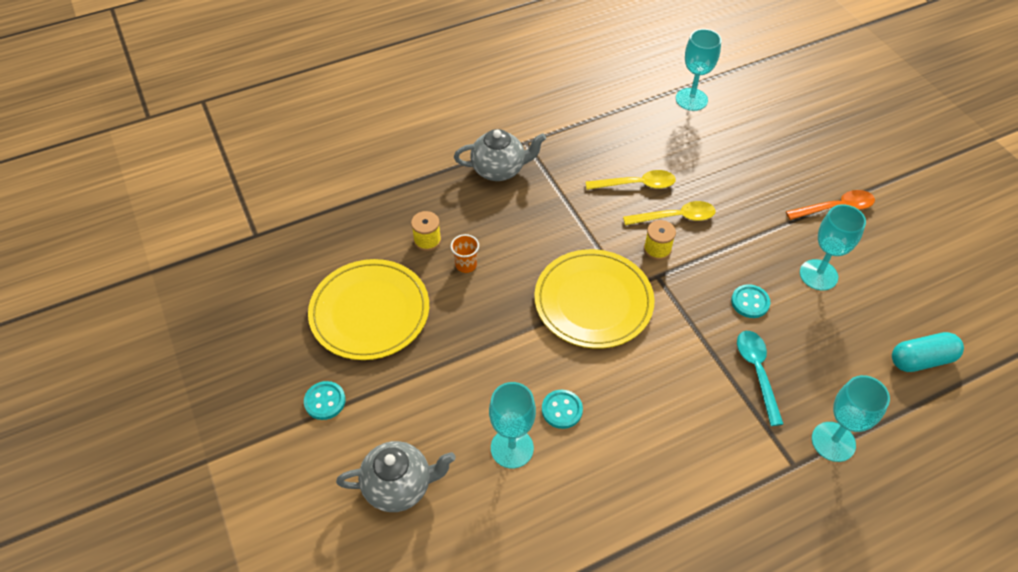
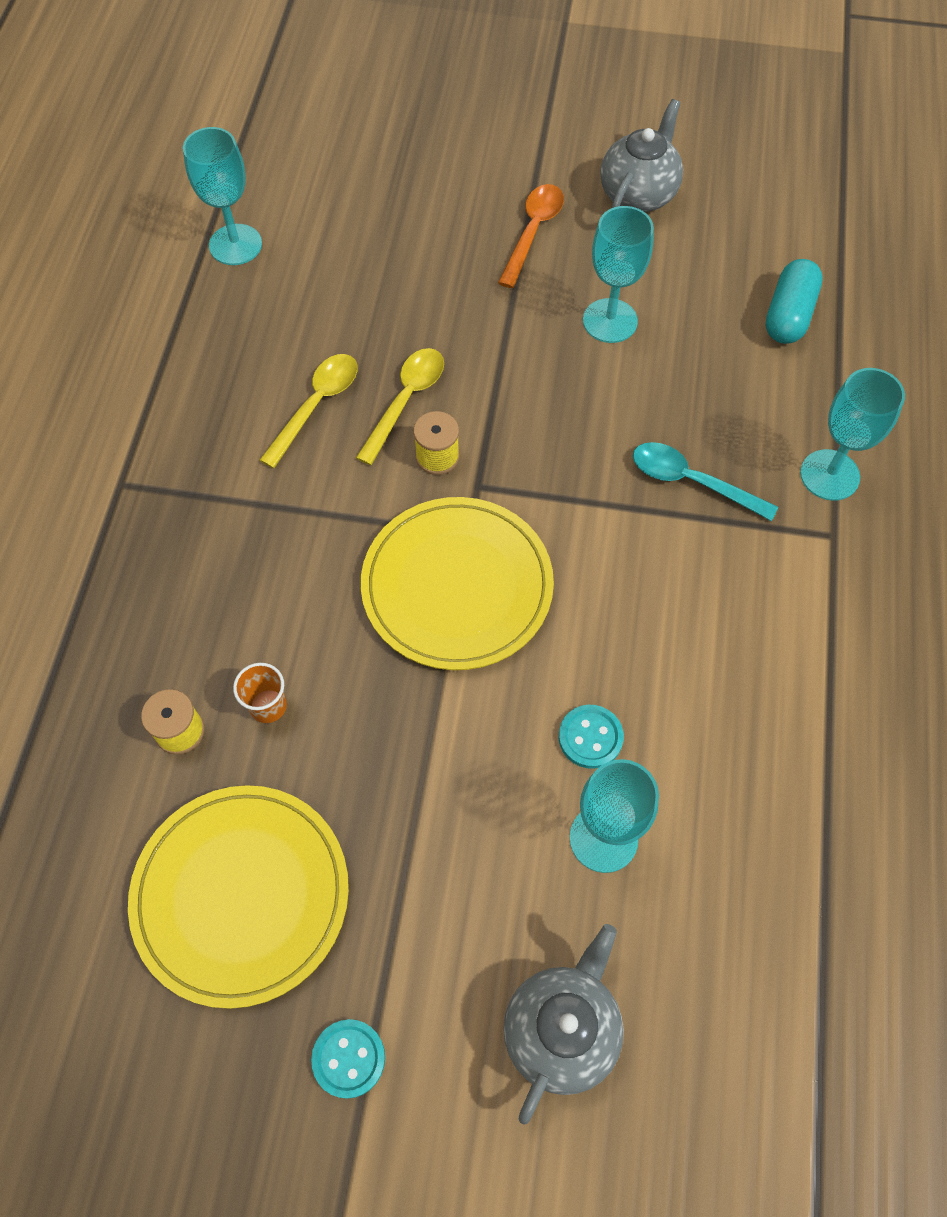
camera: 55 degrees left, 10 degrees up
grey teapot [454,129,546,181] -> grey teapot moved to [600,99,683,212]
turquoise button [731,284,771,318] -> none

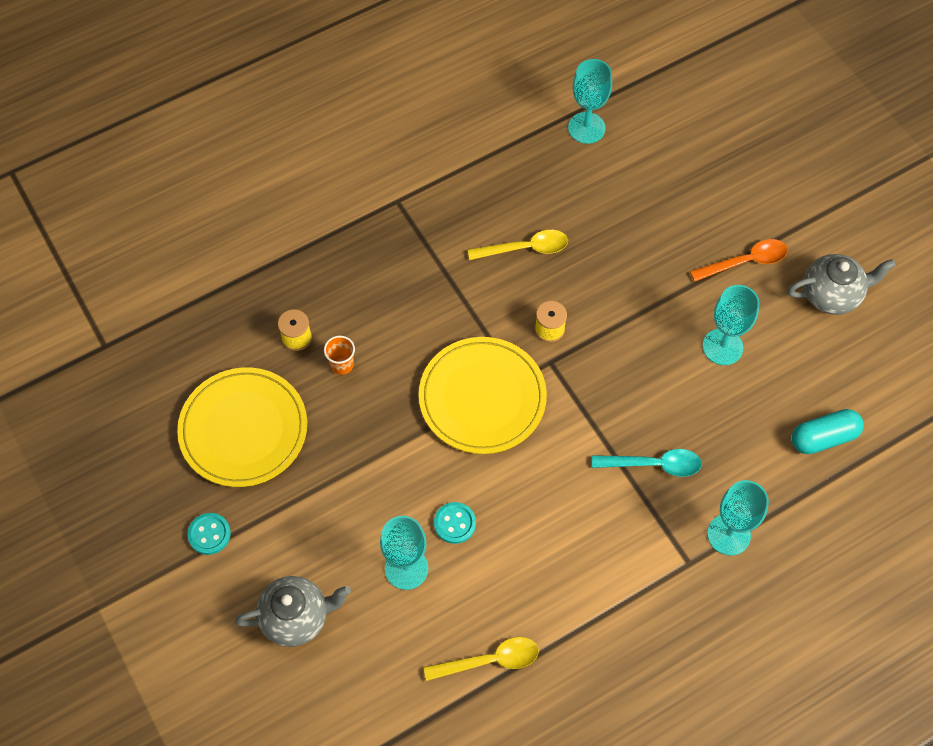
camera: 50 degrees right, 0 degrees up
yellow spoon [356,348,444,465] -> yellow spoon moved to [424,637,539,681]
turquoise spoon [633,442,778,521] -> turquoise spoon turned 105 degrees clockwise [592,449,702,477]

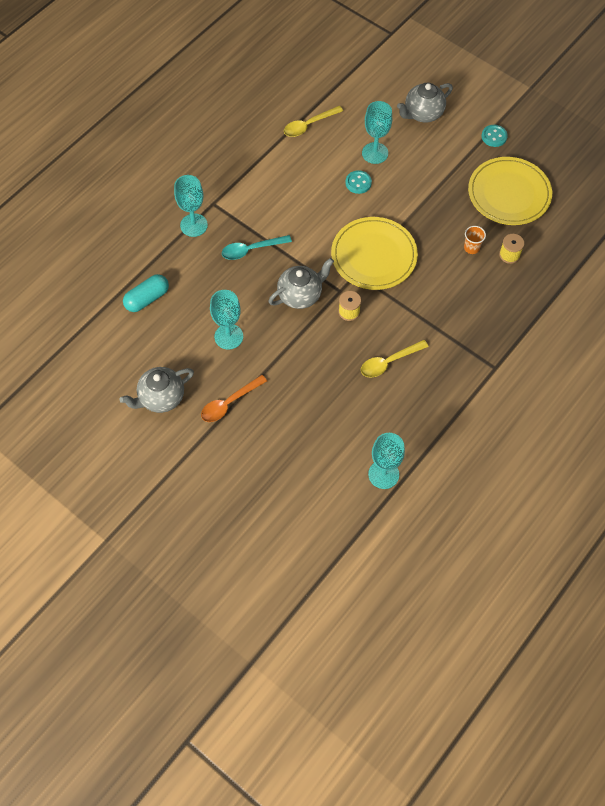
camera: 160 degrees right, 0 degrees up
none -> grey teapot [268,258,334,309]

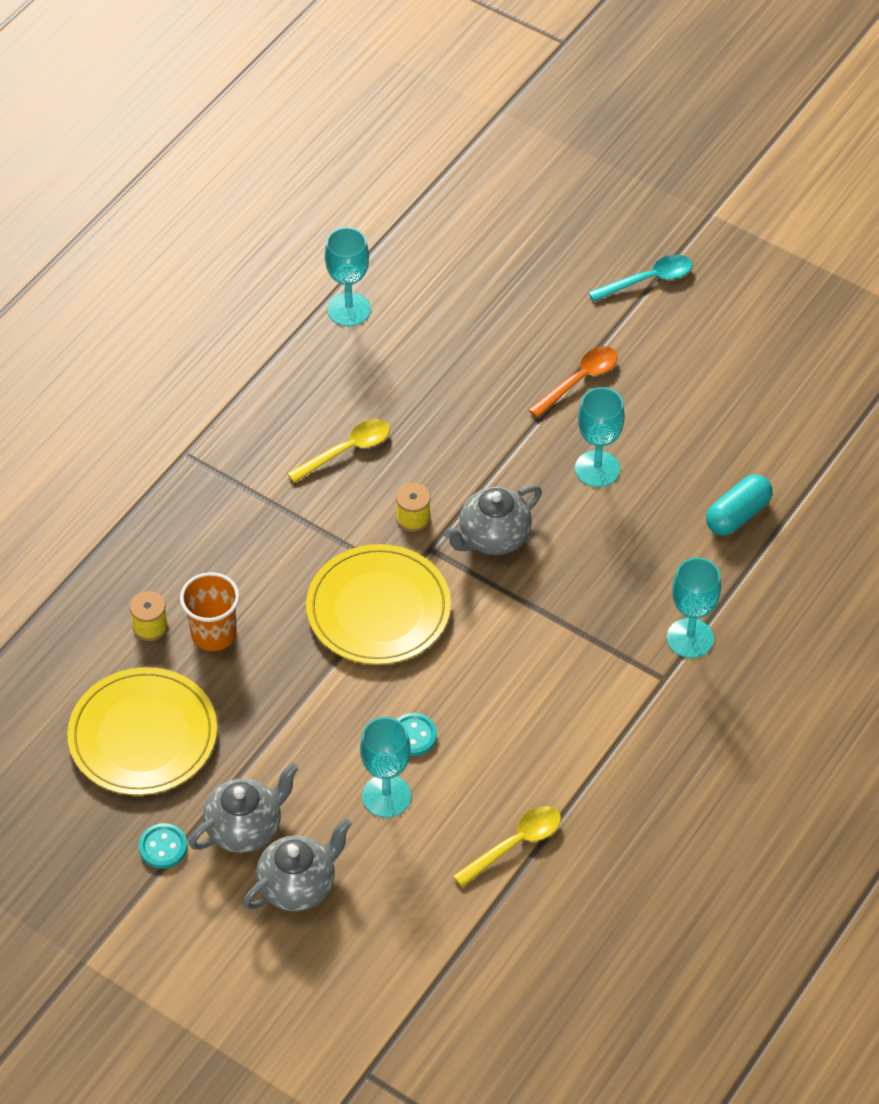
camera: 175 degrees right, 10 degrees down
grey teapot [119,367,194,413] -> grey teapot moved to [189,762,299,853]
turquoise spoon [222,235,292,260] -> turquoise spoon moved to [588,255,693,302]
orange cup [464,226,486,254] -> orange cup [180,572,240,651], size x1.66

